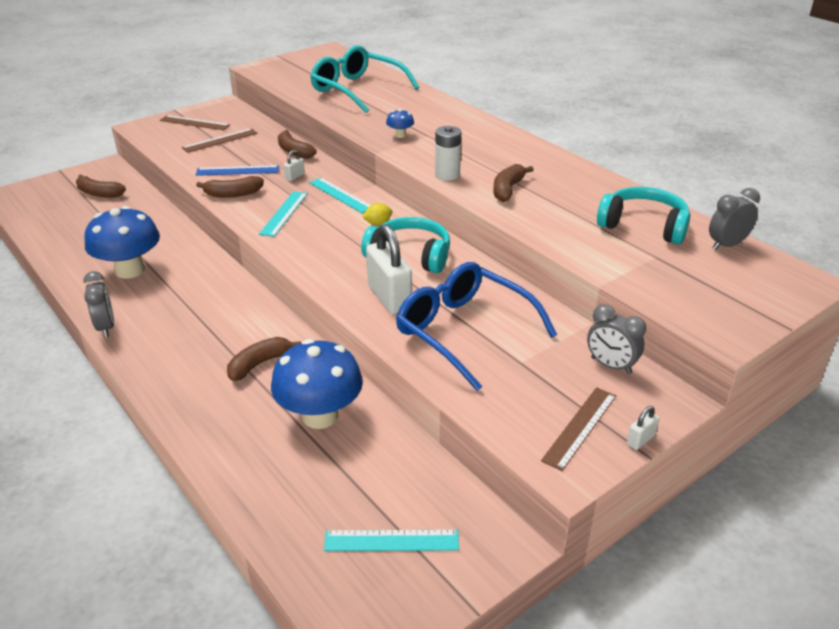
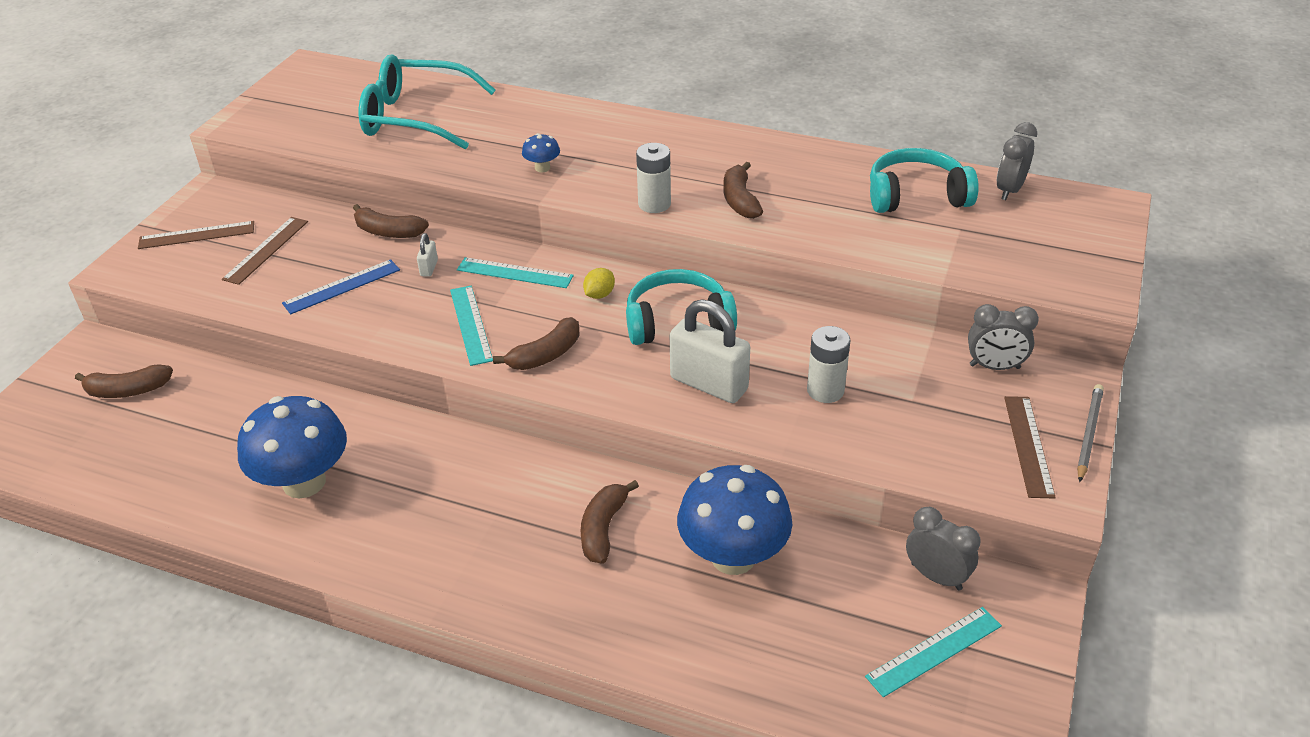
camera: 30 degrees left, 5 degrees up
grey clock [84,271,114,338] -> grey clock moved to [906,507,980,591]
brown banana [196,176,264,198] -> brown banana moved to [493,317,580,370]
blue glasses [396,262,557,391] -> white battery [807,326,851,403]
white padlock [627,406,659,450] -> grey pencil [1077,384,1104,482]

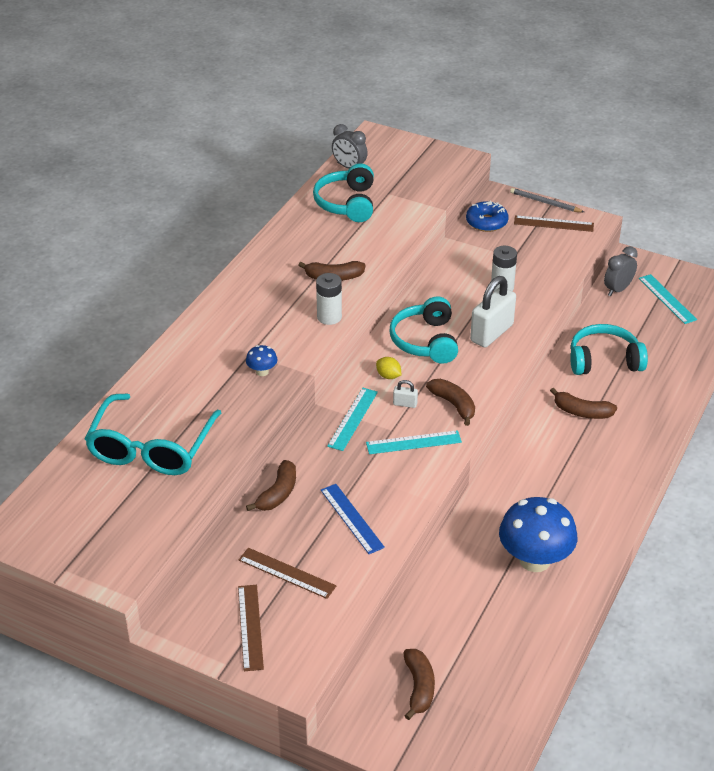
camera: 85 degrees left, 0 degrees up
white padlock [417,233,438,277] -> white padlock moved to [393,380,418,408]
blue mushroom [677,465,792,575] -> turquoise headphones [570,324,648,375]
grey clock [968,304,1039,370] -> blue donut [466,200,509,232]

